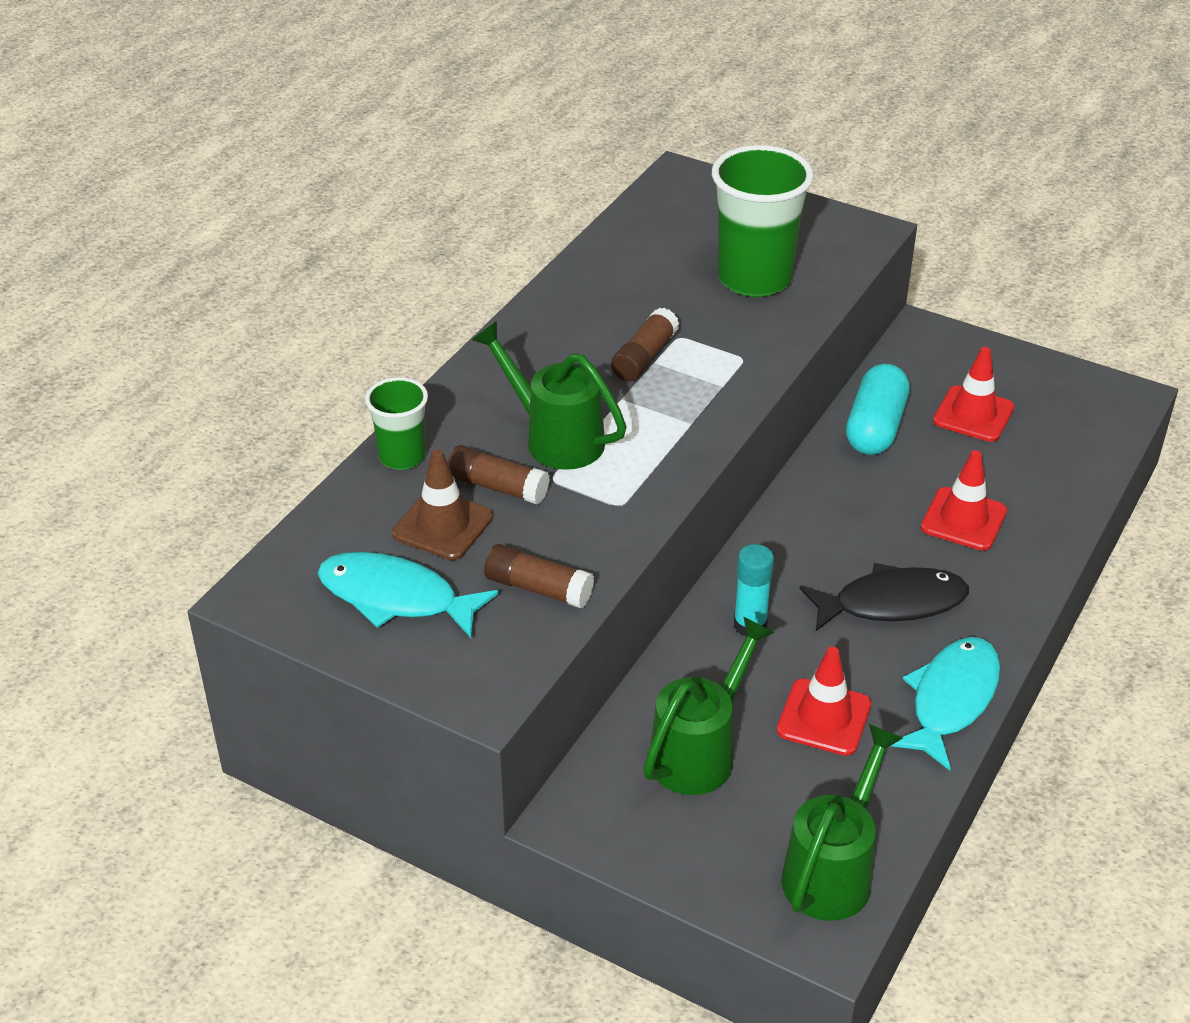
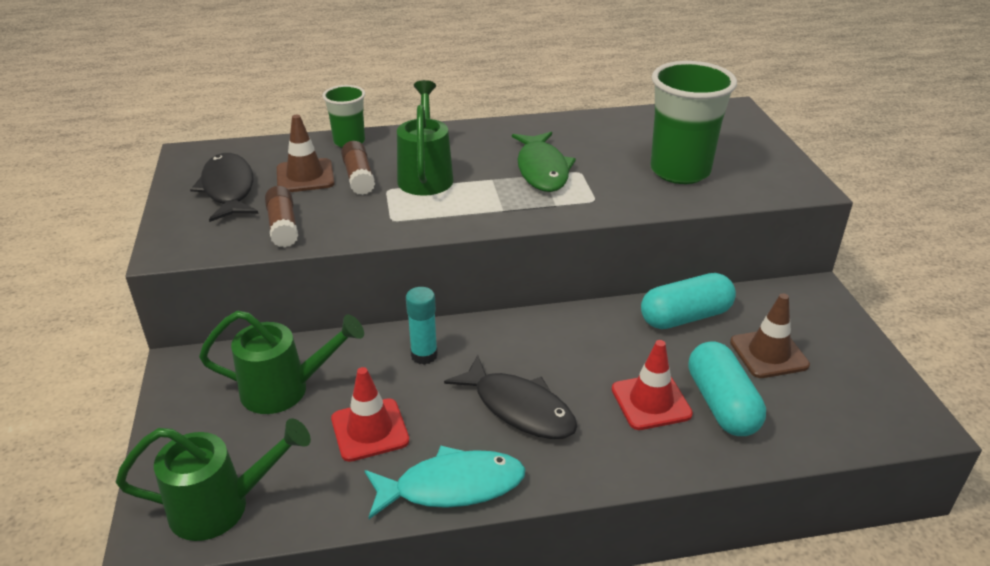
camera: 50 degrees right, 5 degrees down
turquoise fish [317,552,499,638] -> black fish [190,153,258,222]
brown glue stick [611,308,679,382] -> green fish [512,132,576,192]
red traffic cone [933,347,1014,442] -> brown traffic cone [730,293,810,378]
none -> turquoise capsule [688,341,766,436]

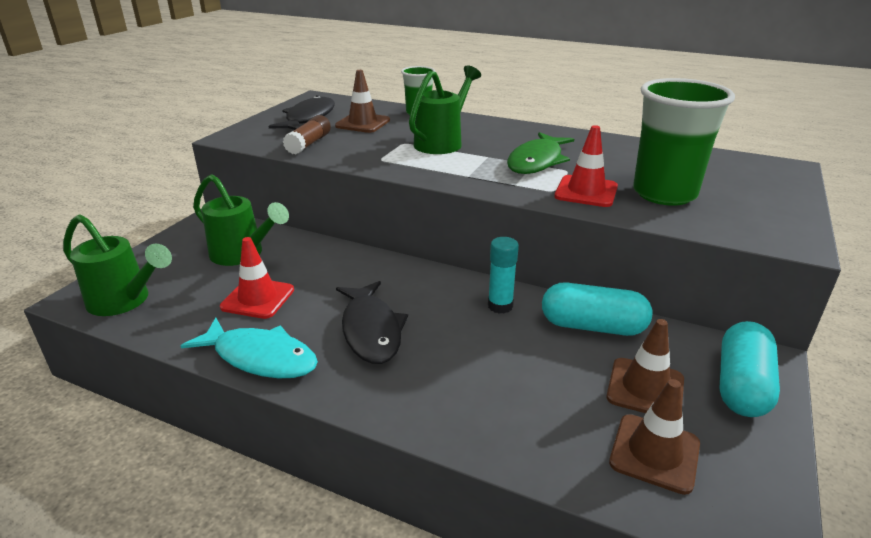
camera: 35 degrees right, 5 degrees down
brown glue stick [341,141,375,195] -> none
turquoise glue stick [406,287,438,365] -> turquoise glue stick moved to [488,237,519,314]
red traffic cone [612,340,693,430] -> red traffic cone moved to [554,125,618,207]
turquoise capsule [688,341,766,436] -> turquoise capsule moved to [719,321,780,417]
none -> brown traffic cone [609,379,700,495]

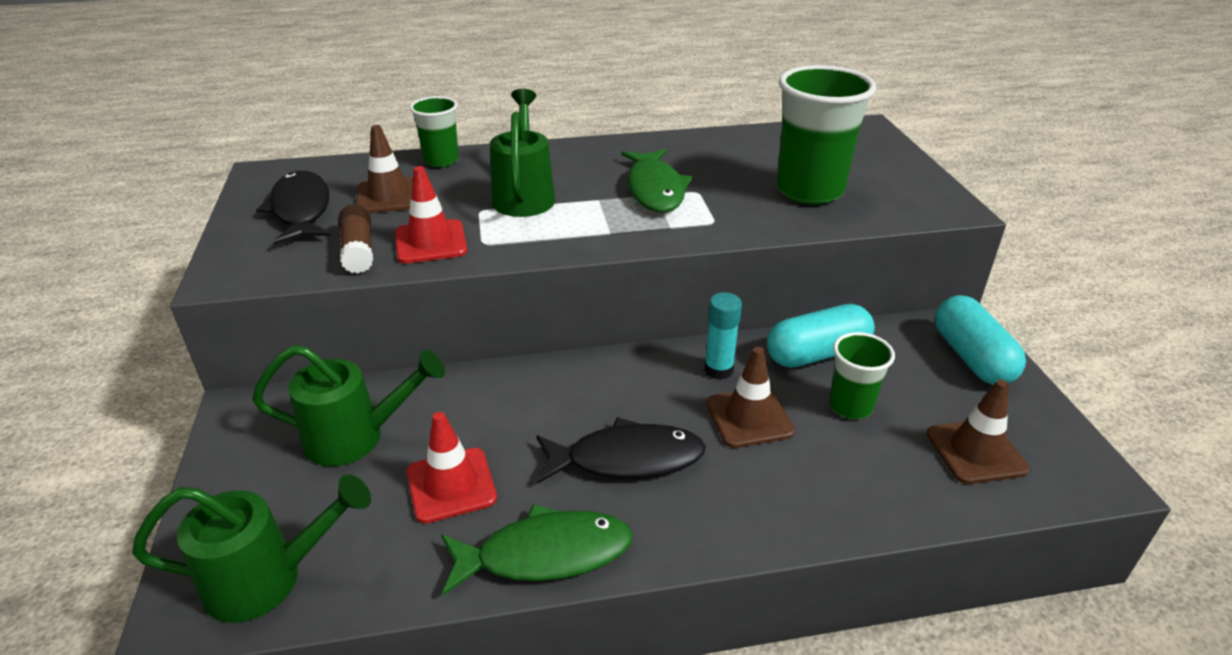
camera: 35 degrees left, 5 degrees up
turquoise fish [181,318,318,378] -> green fish [441,504,633,596]
black fish [336,281,408,364] -> black fish turned 45 degrees counterclockwise [537,417,706,484]
red traffic cone [554,125,618,207] -> red traffic cone moved to [395,166,468,264]
brown traffic cone [606,319,684,413] -> brown traffic cone moved to [706,347,795,448]
none -> green cup [829,332,895,419]

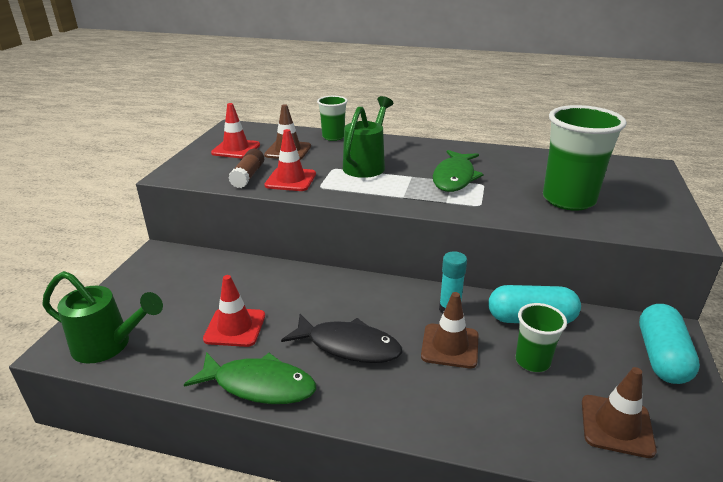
camera: 25 degrees right, 5 degrees down
green watering can [252,345,445,466] -> none
black fish [256,171,331,245] -> red traffic cone [211,103,260,159]

